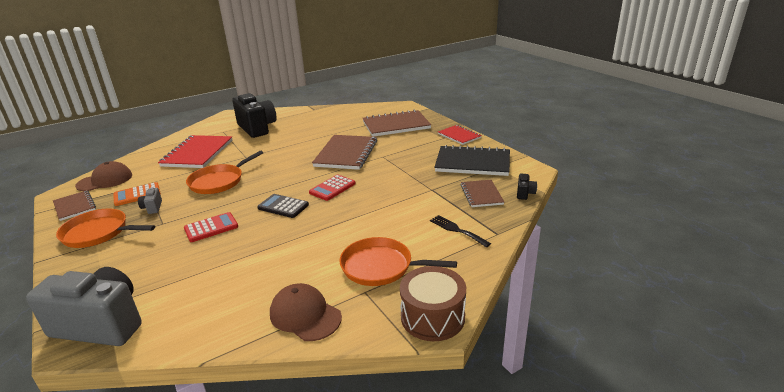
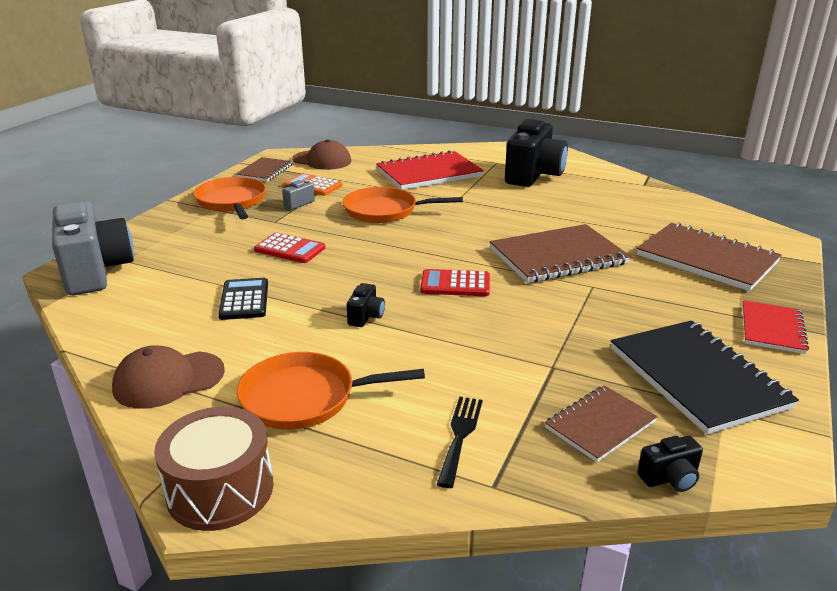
camera: 55 degrees right, 0 degrees up
black calculator [257,194,309,218] -> black calculator moved to [218,278,268,320]
brown cap [270,283,342,341] -> brown cap turned 120 degrees counterclockwise [112,345,225,409]
orange pan [339,237,457,286] -> orange pan turned 75 degrees counterclockwise [237,352,425,430]
none -> black camera [347,283,385,327]

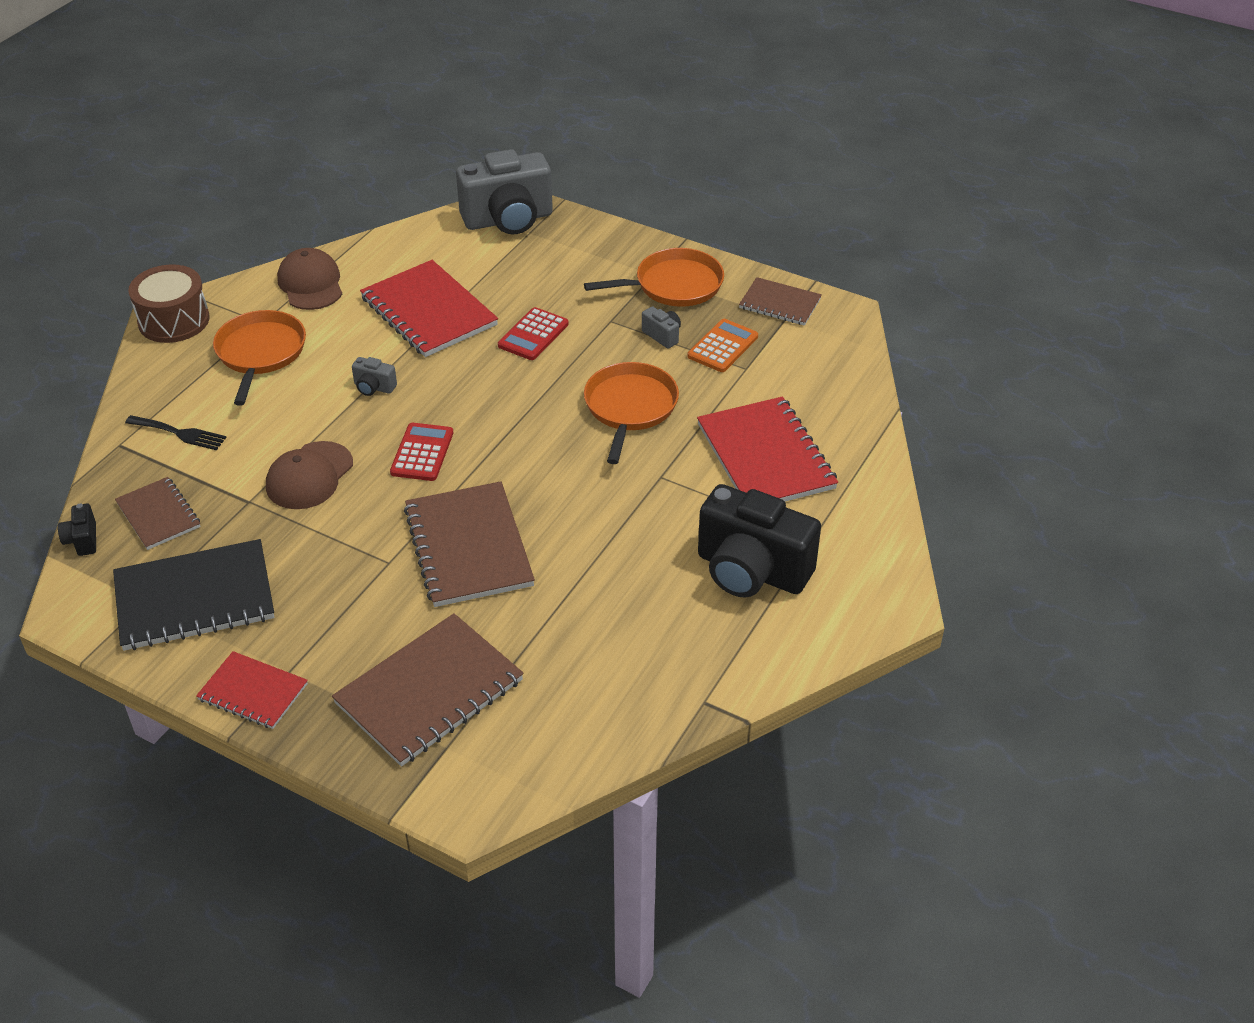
camera: 95 degrees right, 15 degrees up
black calculator [218,278,268,320] -> red notebook [360,260,498,357]
brown cap [292,139,351,170] -> brown cap moved to [266,441,353,509]
black camera [347,283,385,327] -> grey camera [352,357,397,396]

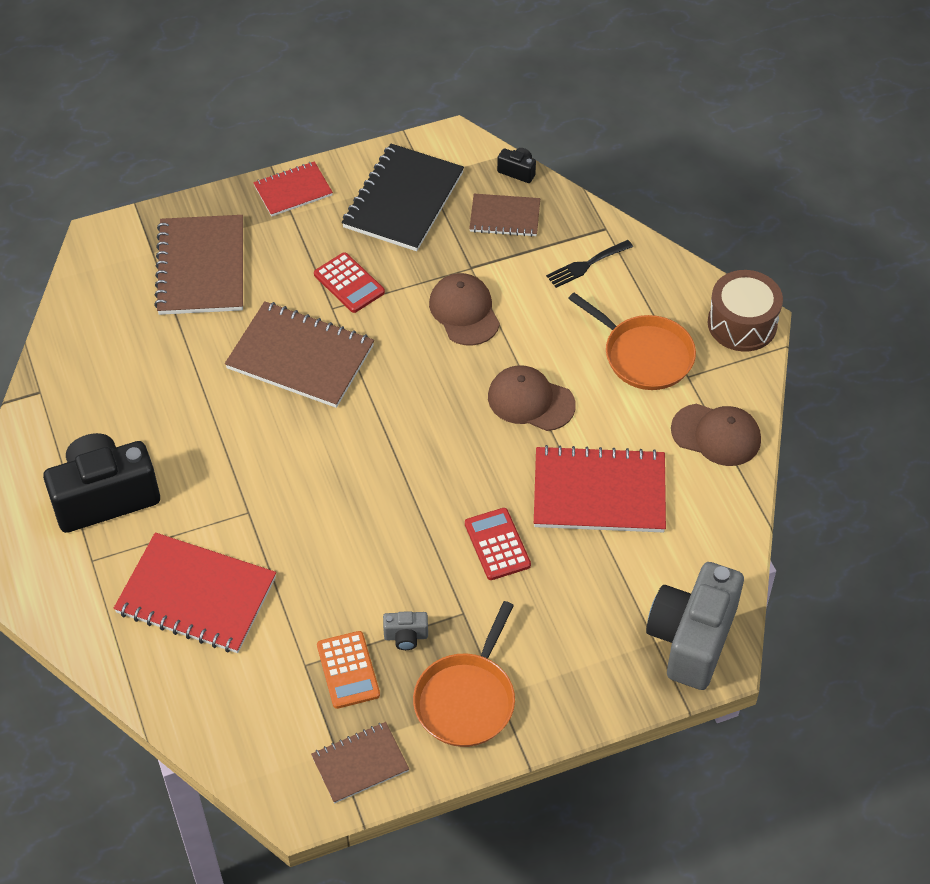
camera: 130 degrees right, 10 degrees up
grey camera [352,357,397,396] -> brown cap [488,365,576,431]
red calculator [390,423,453,481] -> red calculator moved to [314,252,385,313]
orange pan [584,362,679,464] -> none

